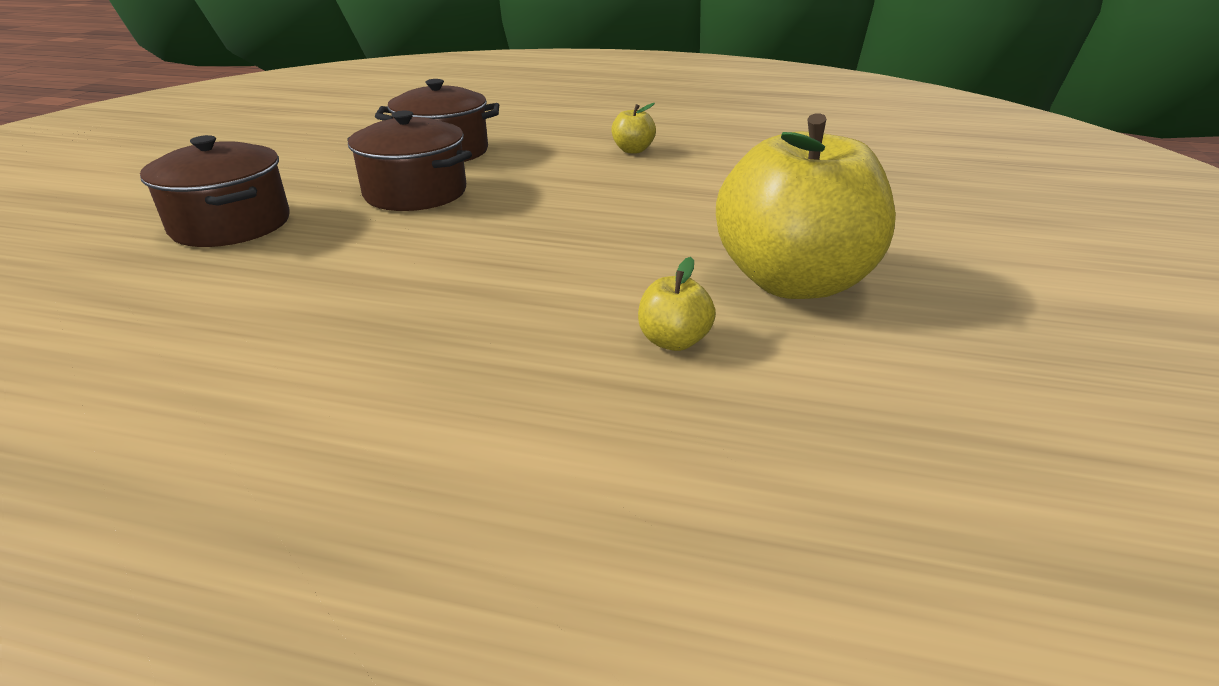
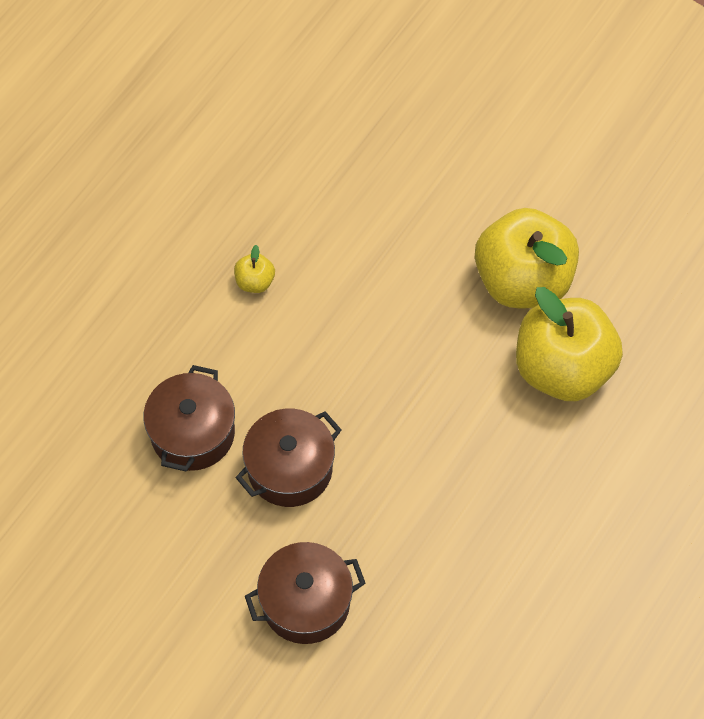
camera: 70 degrees left, 30 degrees up
yellow apple [638,257,716,351] -> yellow apple [516,287,623,401], size x2.49

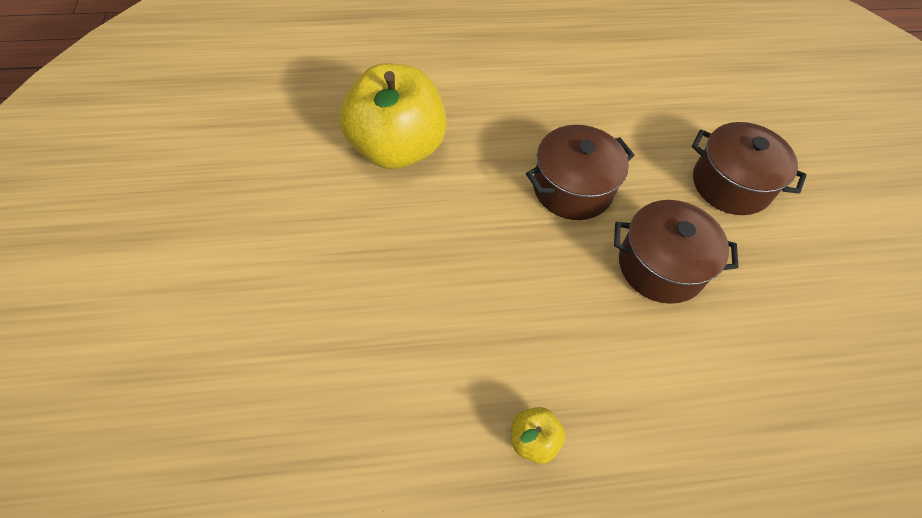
camera: 135 degrees left, 5 degrees down
brown pot [144,365,235,472] -> brown pot moved to [526,125,635,220]
yellow apple [475,208,579,308] -> none

